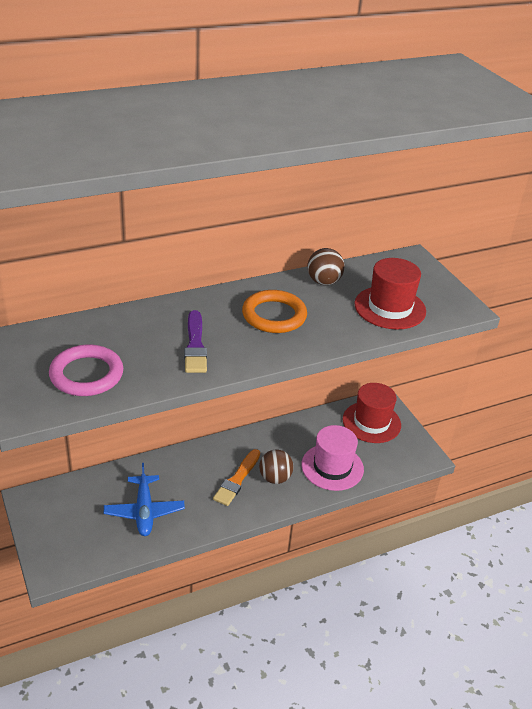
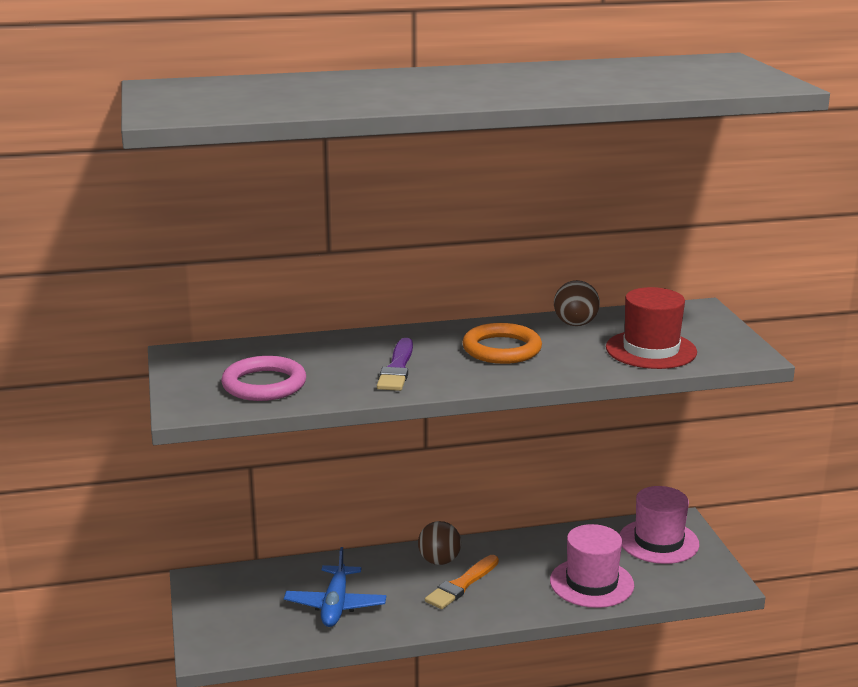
camera: 15 degrees right, 15 degrees down
brown ball [259,450,293,484] -> brown ball moved to [418,521,461,565]
red hat [343,383,401,443] -> pink hat [619,486,699,564]

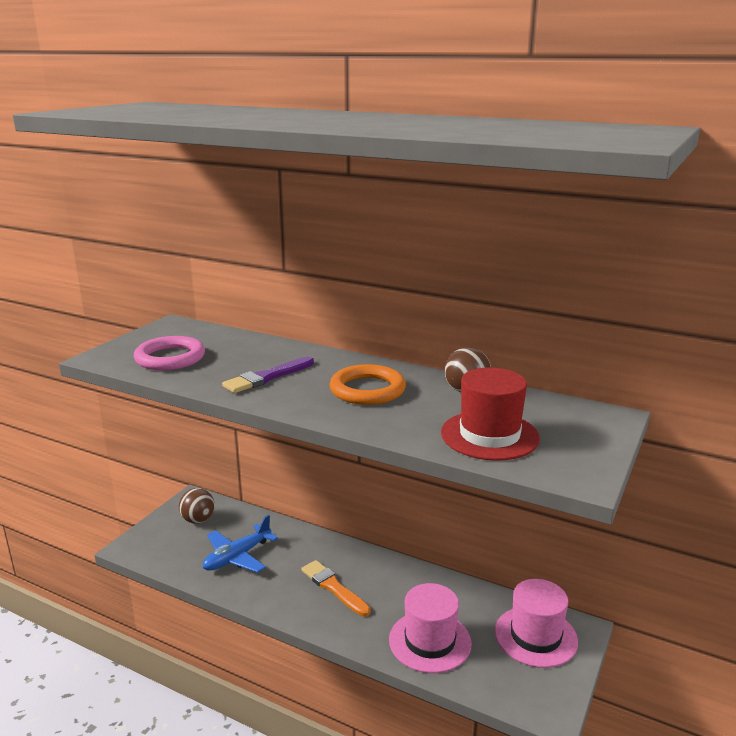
camera: 40 degrees right, 0 degrees up
brown ball [418,521,461,565] -> brown ball moved to [179,488,215,524]
orange brush [425,555,499,609] -> orange brush turned 60 degrees clockwise [301,560,371,616]

